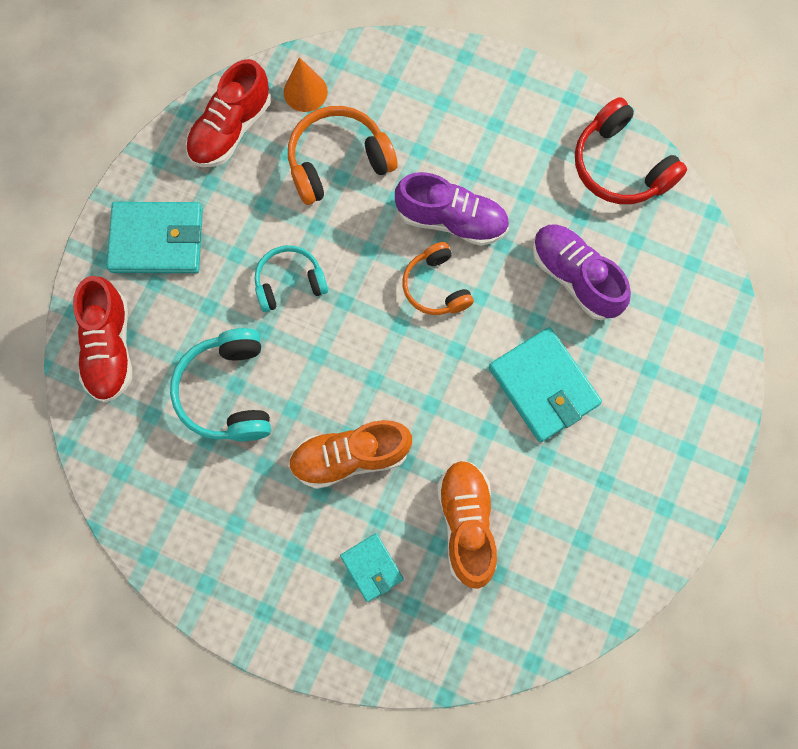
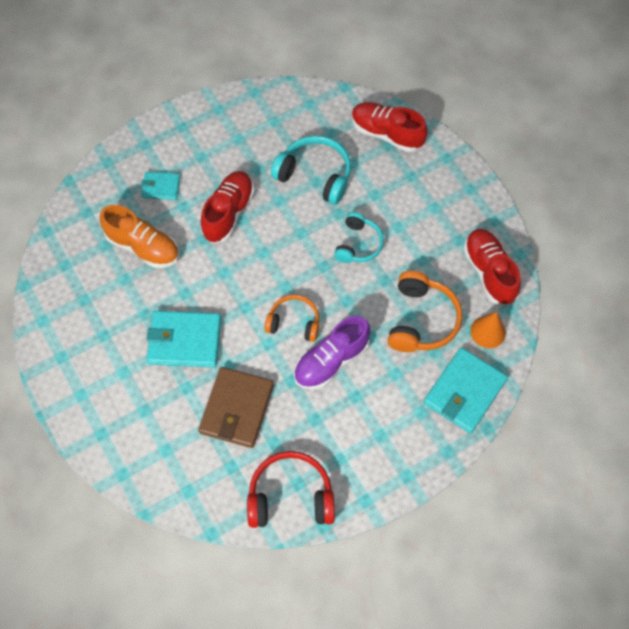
camera: 125 degrees right, 10 degrees down
turquoise wallet [107,202,203,273] -> turquoise wallet moved to [423,347,508,434]
orange shoe [288,420,412,489] -> red shoe [201,171,254,243]
purple shoe [532,224,631,320] -> brown wallet [198,367,274,448]

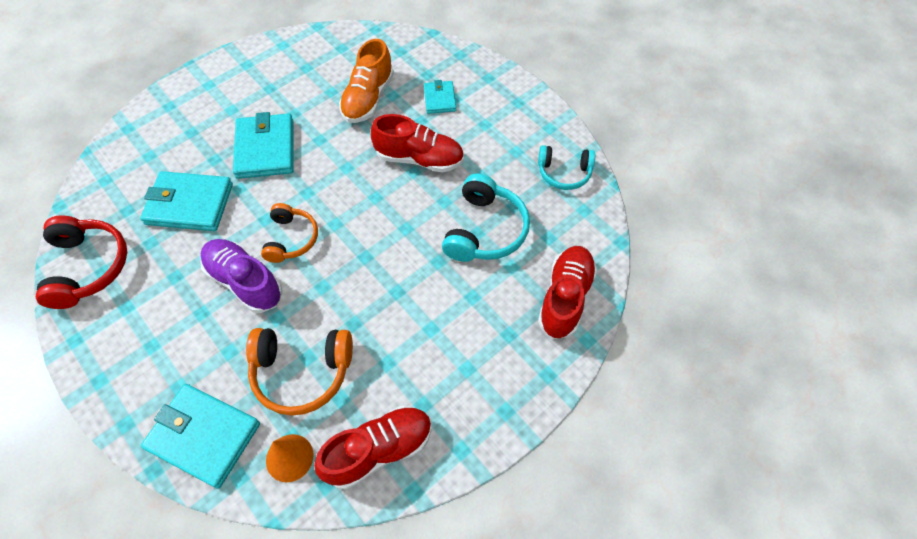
camera: 80 degrees right, 5 degrees down
brown wallet [198,367,274,448] -> turquoise wallet [140,171,233,231]
turquoise headphones [334,212,384,263] -> turquoise headphones moved to [538,145,595,190]

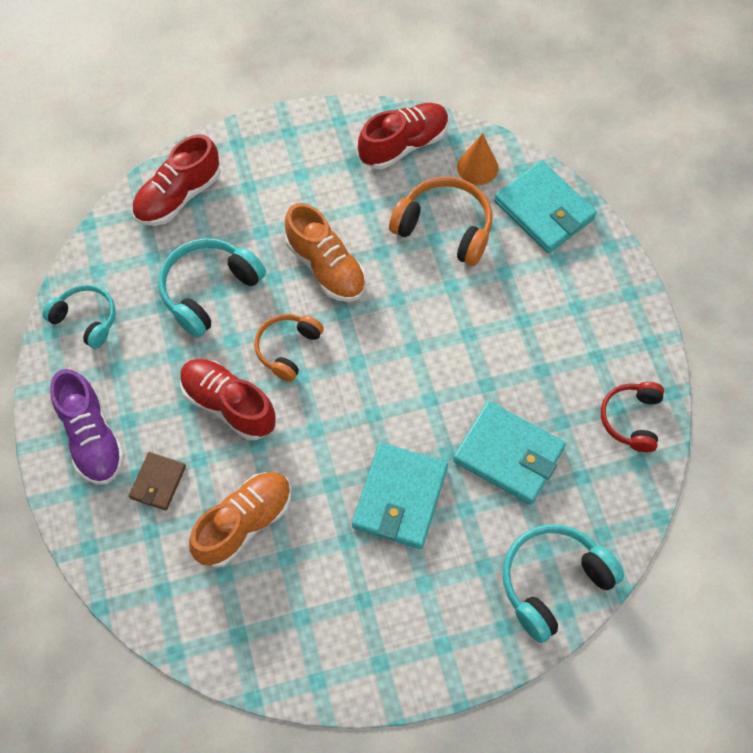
camera: 155 degrees left, 5 degrees up
red headphones [36,215,127,309] -> red headphones [601,382,664,452], size x0.66
purple shoe [200,239,282,313] -> purple shoe moved to [50,369,125,485]
orange headphones [261,203,318,263] -> orange headphones moved to [254,314,324,382]
red shoe [314,406,432,489] -> red shoe turned 150 degrees clockwise [358,103,449,169]
turquoise wallet [424,80,456,114] -> brown wallet [129,452,186,511]
none -> orange shoe [285,203,366,302]
none -> turquoise headphones [503,524,624,643]

